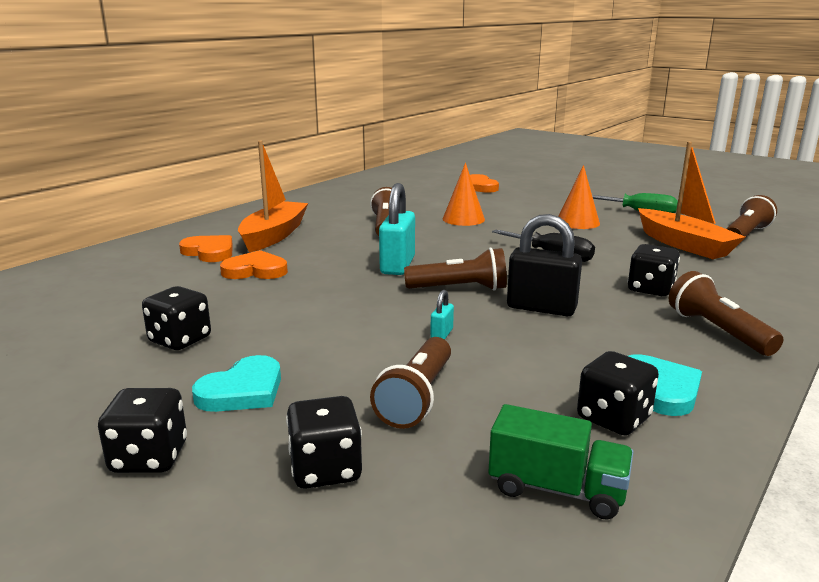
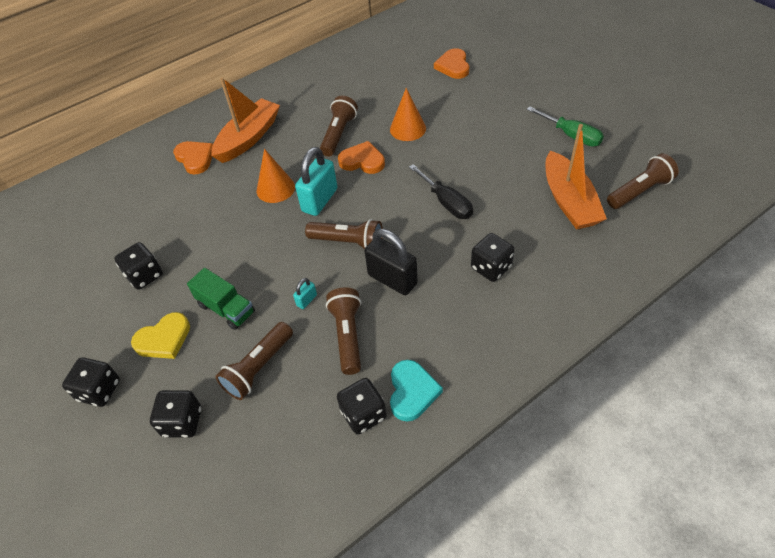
camera: 20 degrees right, 30 degrees up
turquoise heart [192,355,281,412] -> yellow heart [131,312,190,359]
orange heart [220,250,288,279] -> orange heart moved to [338,141,385,174]
green truck [488,404,633,520] -> green truck moved to [187,268,255,330]
orange cone [558,165,600,229] -> orange cone moved to [257,149,295,203]
brown flashlight [669,271,783,356] -> brown flashlight moved to [326,287,361,375]

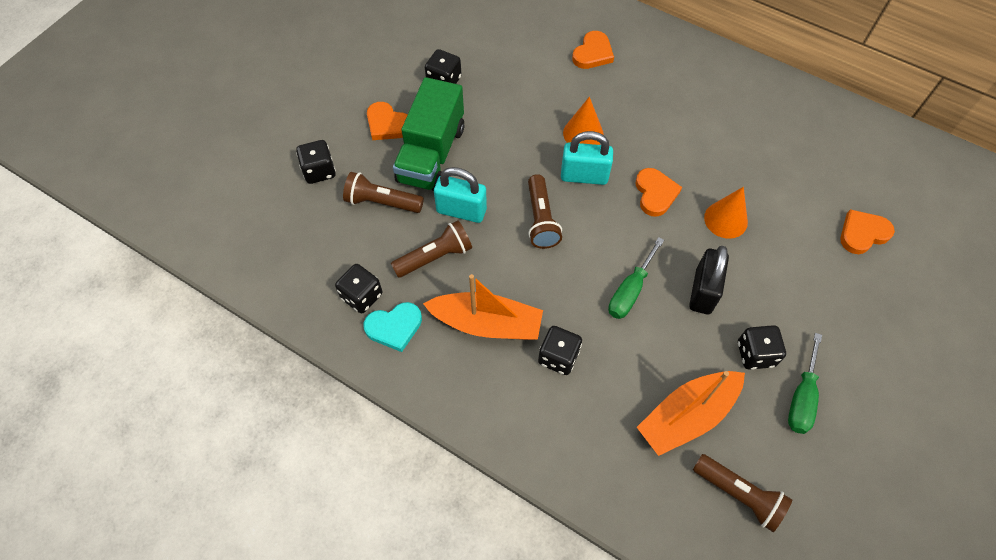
camera: 65 degrees right, 10 degrees up
black dice [62,357,120,407] -> black dice moved to [738,325,786,370]
yellow heart [131,312,190,359] -> orange heart [367,102,407,140]
green truck [187,268,255,330] -> green truck [393,77,464,191], size x1.75
orange boat [211,77,280,163] -> orange boat moved to [423,274,543,340]
turquoise padlock [293,278,317,309] -> turquoise padlock [434,167,487,223], size x2.21
brown flashlight [320,96,358,157] -> none
black padlock [365,229,418,295] -> black padlock moved to [689,246,729,314]
black screwdriver [409,164,473,219] -> green screwdriver [608,237,664,319]

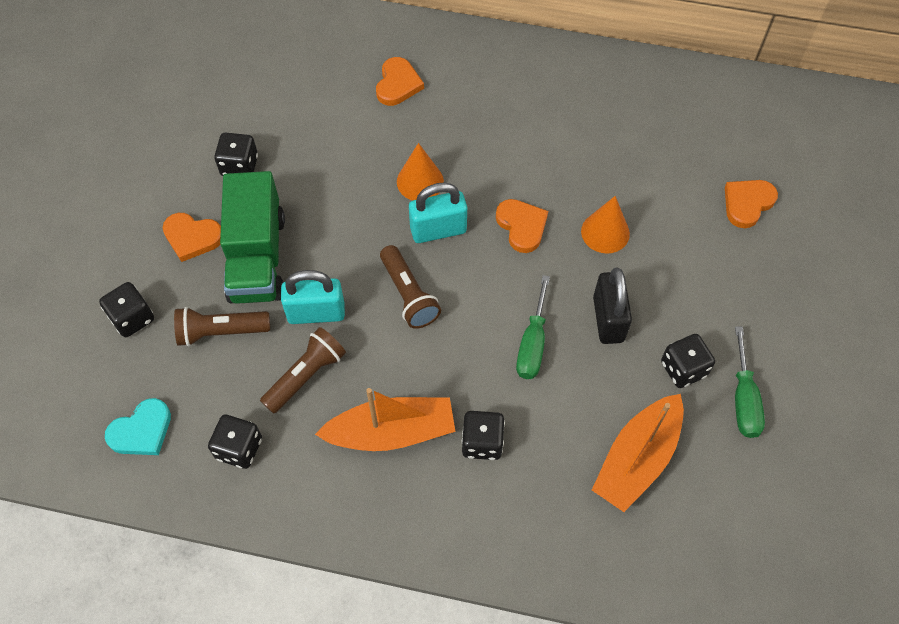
camera: 20 degrees left, 0 degrees up
turquoise heart [363,302,422,352] -> turquoise heart moved to [105,398,171,455]
brown flashlight [693,454,792,532] -> none

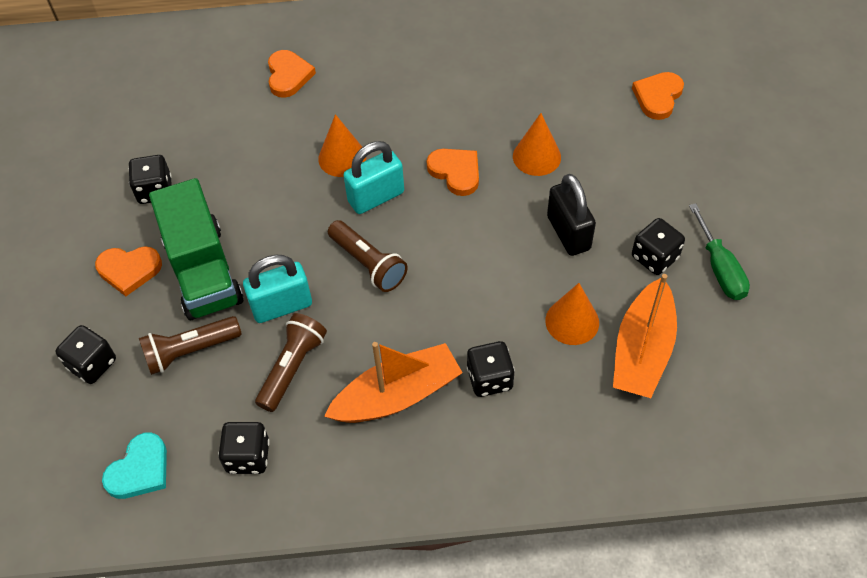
camera: 15 degrees left, 5 degrees down
green screwdriver [516,275,550,379] -> none
none -> orange cone [545,283,599,345]

